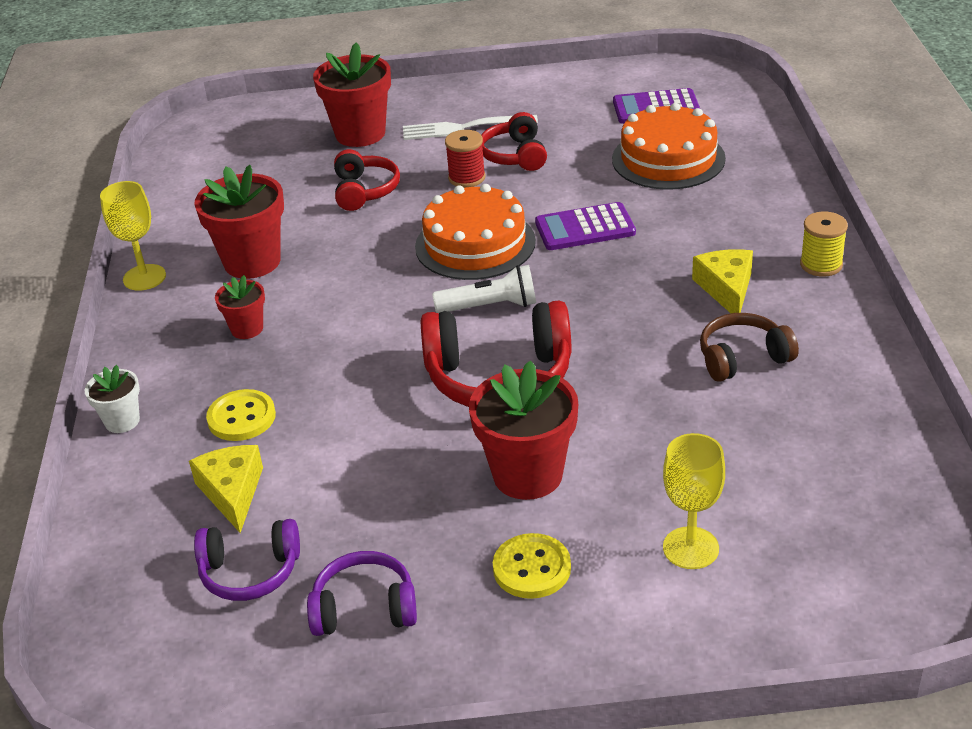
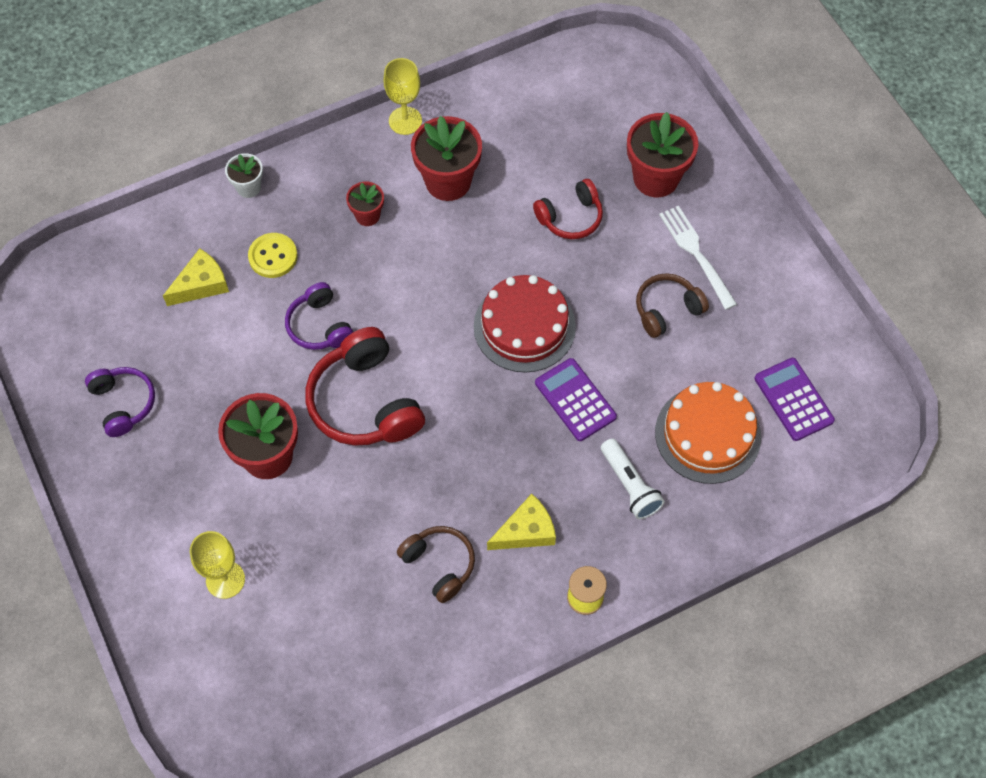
camera: 65 degrees right, 25 degrees up
purple headphones [194,519,300,601] -> purple headphones moved to [285,282,353,350]
orange cake [415,184,536,280] -> red cake [474,275,576,373]
white flashlight [432,265,536,313] -> white flashlight moved to [601,438,665,519]
red spool [445,130,485,188] -> none
red headphones [481,112,547,171] -> brown headphones [636,273,709,338]
yellow button [493,533,571,599] -> none

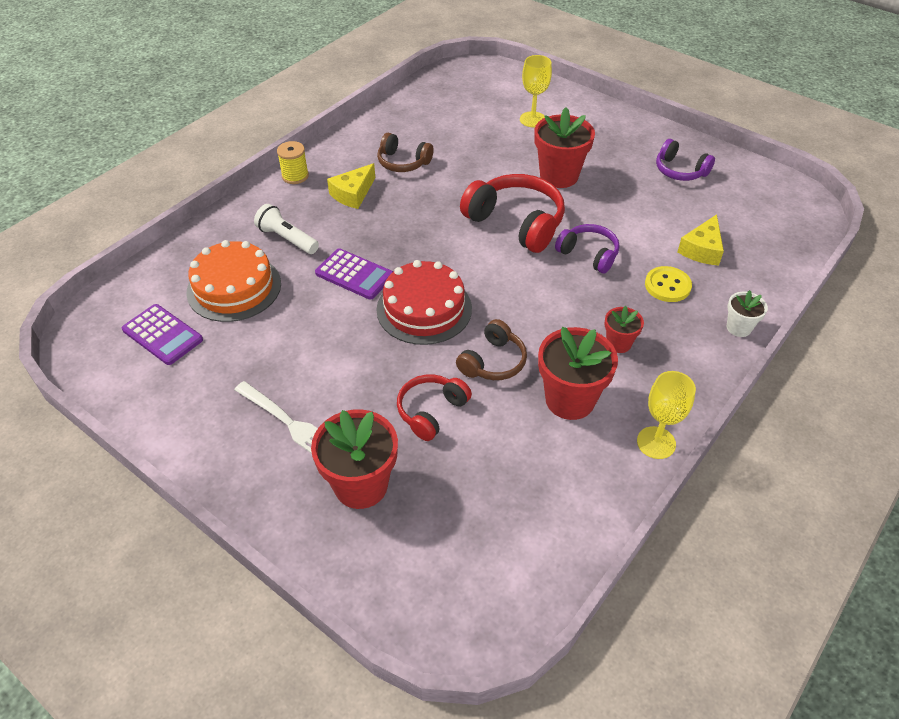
camera: 155 degrees right, 15 degrees down
brown headphones [636,273,709,338] -> brown headphones moved to [456,319,527,380]

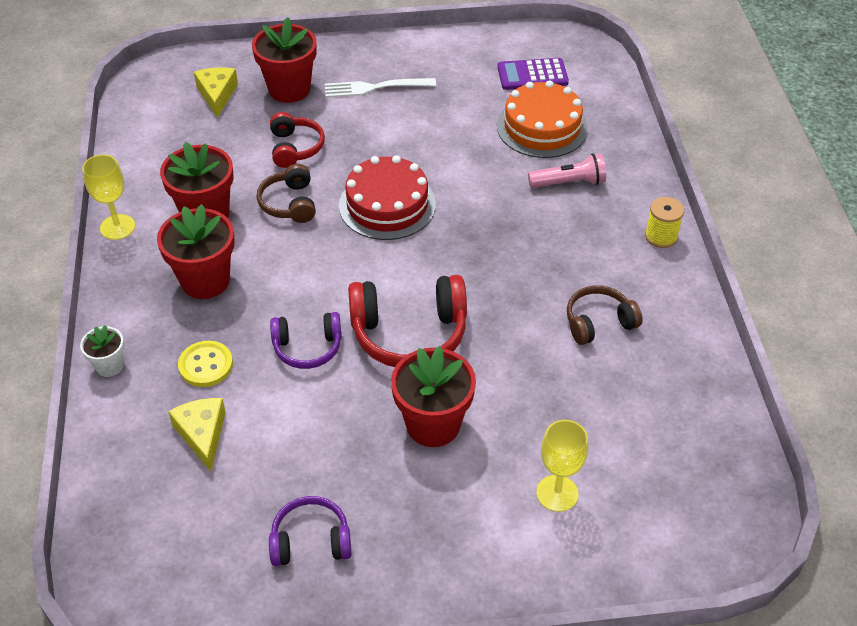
camera: 135 degrees right, 0 degrees up
white flashlight [254,204,319,254] -> pink flashlight [528,153,606,188]
purple calculator [315,248,393,300] -> none
yellow cheese [327,163,375,209] -> yellow cheese moved to [194,67,238,118]
red flower pot [604,306,644,353] -> red flower pot [157,204,235,299], size x1.88

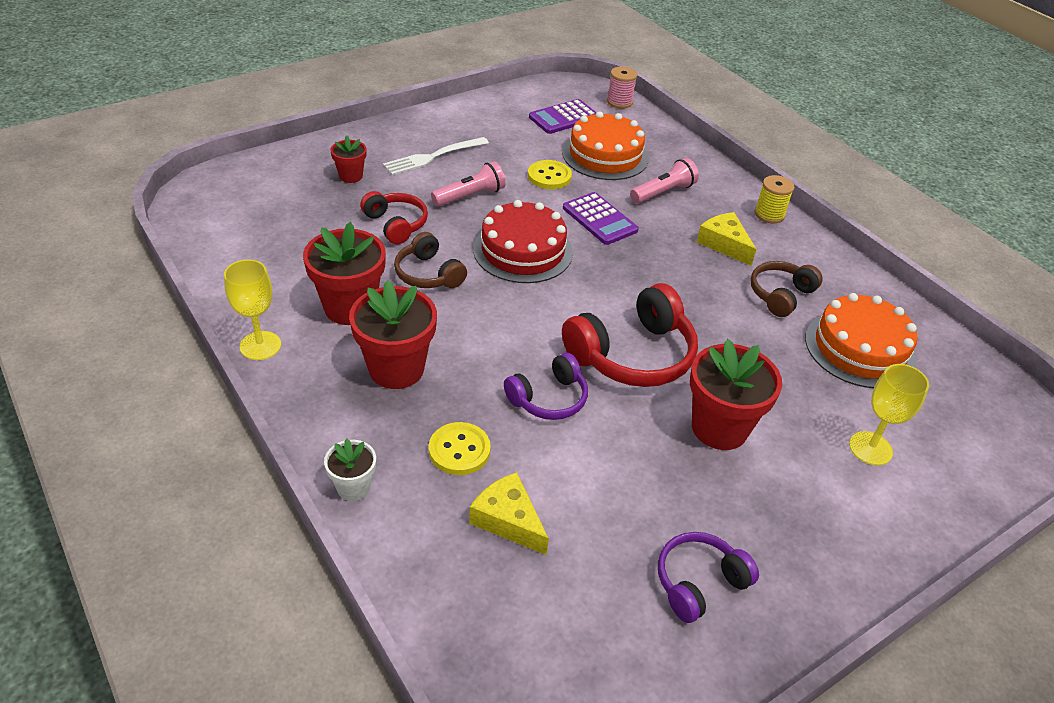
camera: 30 degrees left, 5 degrees down
yellow cheese [194,67,238,118] -> yellow cheese moved to [697,212,757,266]
red flower pot [252,17,317,103] -> red flower pot [330,135,366,183], size x0.53
none -> pink flashlight [431,161,505,207]
none -> yellow button [528,160,572,189]
none -> purple calculator [563,192,639,245]
none -> pink spool [607,66,637,108]
none -> orange cake [805,293,918,388]

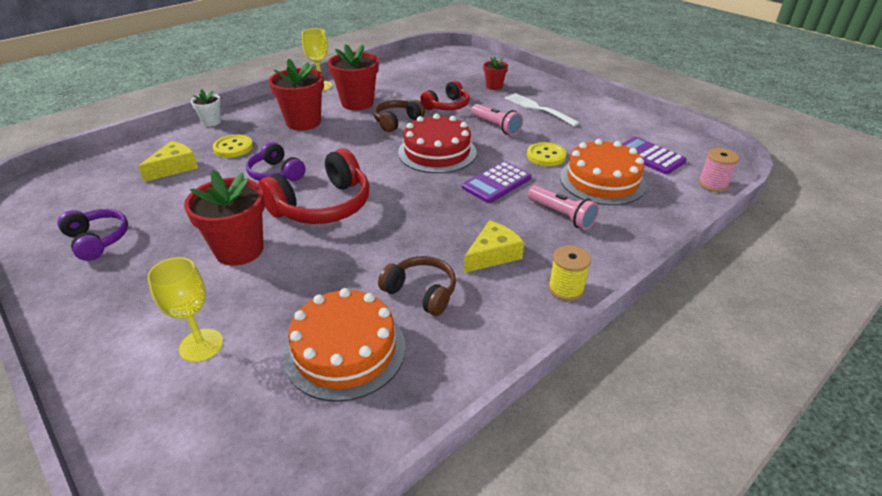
camera: 85 degrees right, 5 degrees down
red headphones [562,283,698,387] -> red headphones turned 90 degrees counterclockwise [258,148,370,224]

